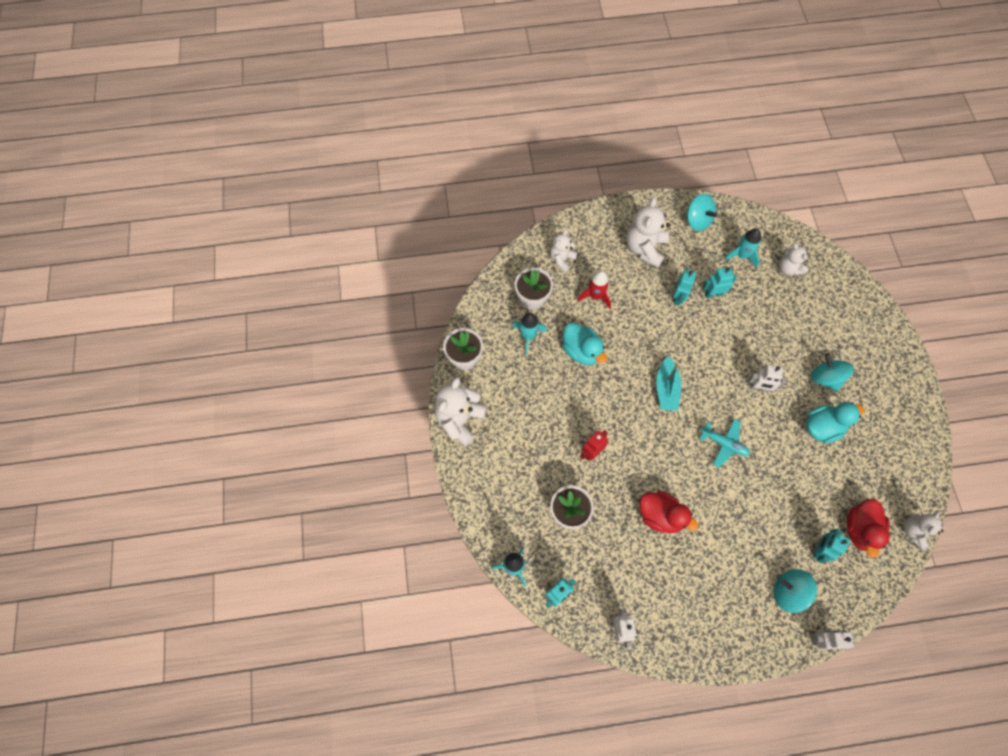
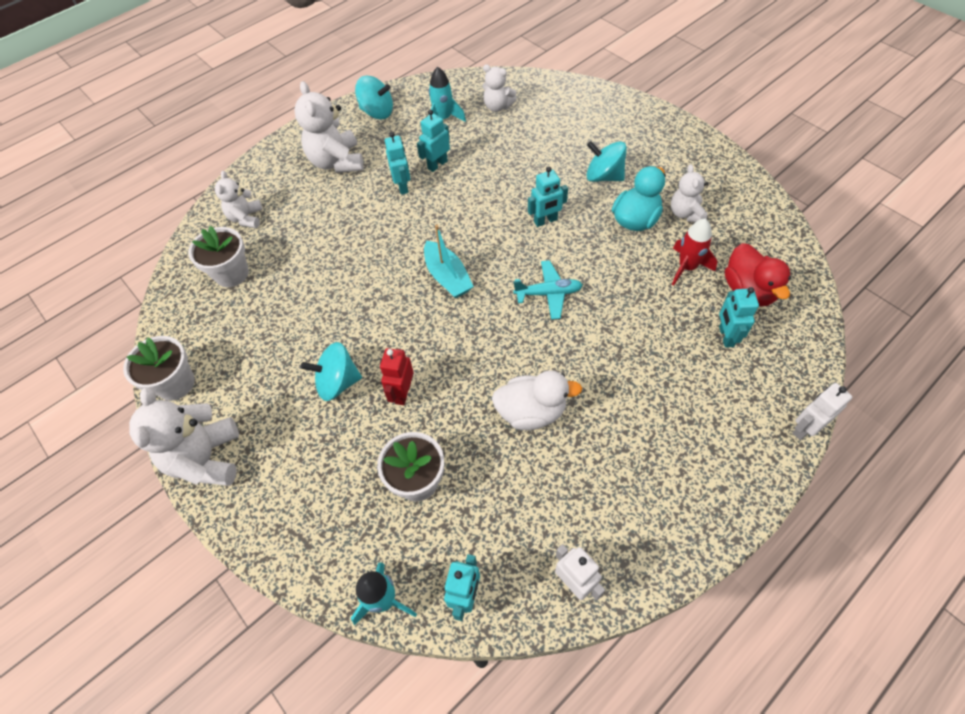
camera: 30 degrees left, 10 degrees down
turquoise rocket [512,313,547,355] -> none
turquoise duck [562,323,607,365] -> none
red rocket [577,271,611,309] -> red rocket moved to [672,219,717,285]
red duck [639,491,698,533] -> white duck [492,370,582,430]
white robot [749,364,786,392] -> turquoise robot [528,167,568,227]
turquoise spinning top [774,569,817,613] -> turquoise spinning top moved to [301,342,362,401]
white teddy bear [904,511,944,550] -> white teddy bear moved to [671,164,709,222]

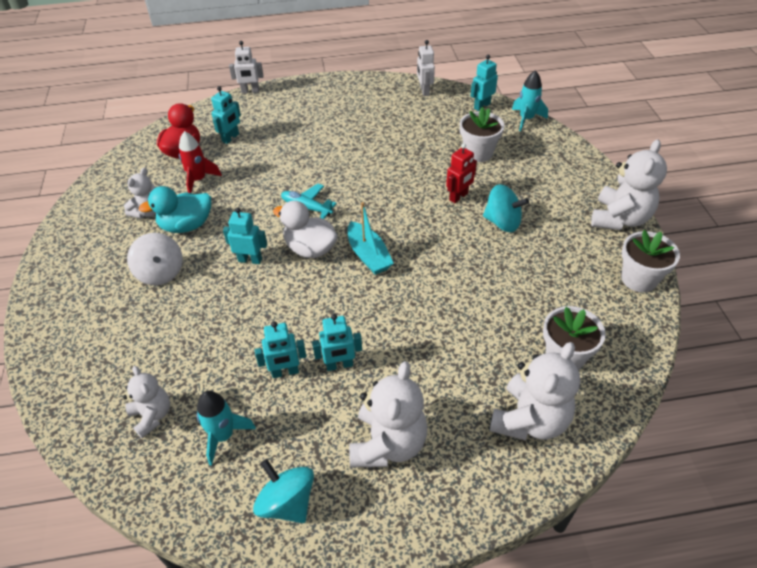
camera: 150 degrees left, 10 degrees down
white teddy bear [215,171,263,228] -> white teddy bear [490,342,581,440], size x1.66
turquoise robot [385,132,411,195] -> turquoise robot turned 120 degrees counterclockwise [312,314,362,371]
turquoise boat [424,225,474,298] -> turquoise boat turned 150 degrees clockwise [348,202,394,275]
white duck [492,370,582,430] -> white duck moved to [273,201,338,258]
turquoise spinning top [586,141,627,182] -> white spinning top [127,233,183,285]

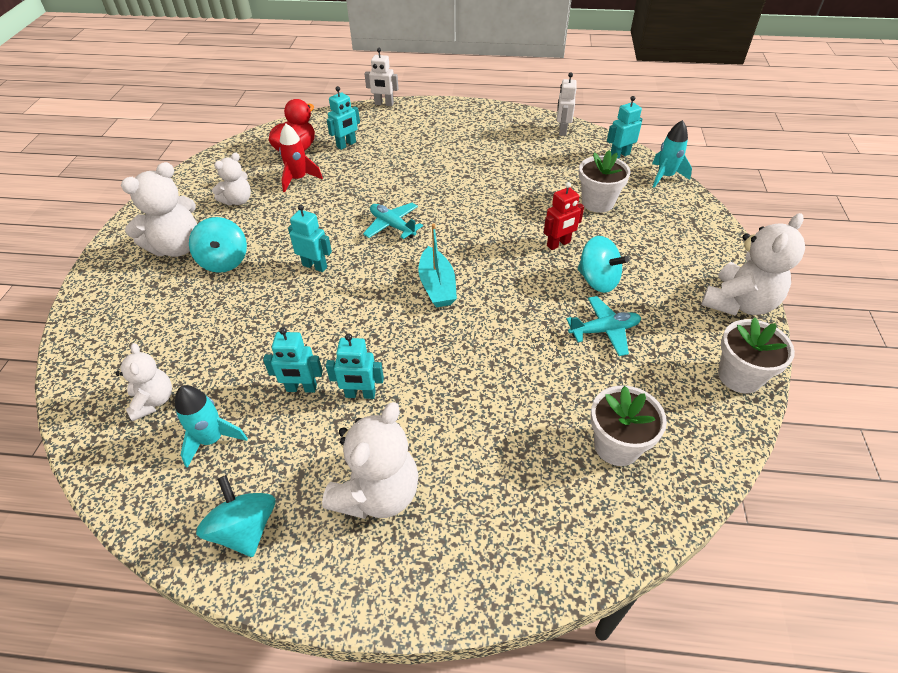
camera: 15 degrees right, 0 degrees up
white spinning top [127,233,183,285] -> turquoise spinning top [189,217,247,273]
turquoise duck [139,186,211,233] -> none
white duck [273,201,338,258] -> none
white teddy bear [490,342,581,440] -> white teddy bear moved to [121,162,197,257]
none -> turquoise plane [566,296,641,356]

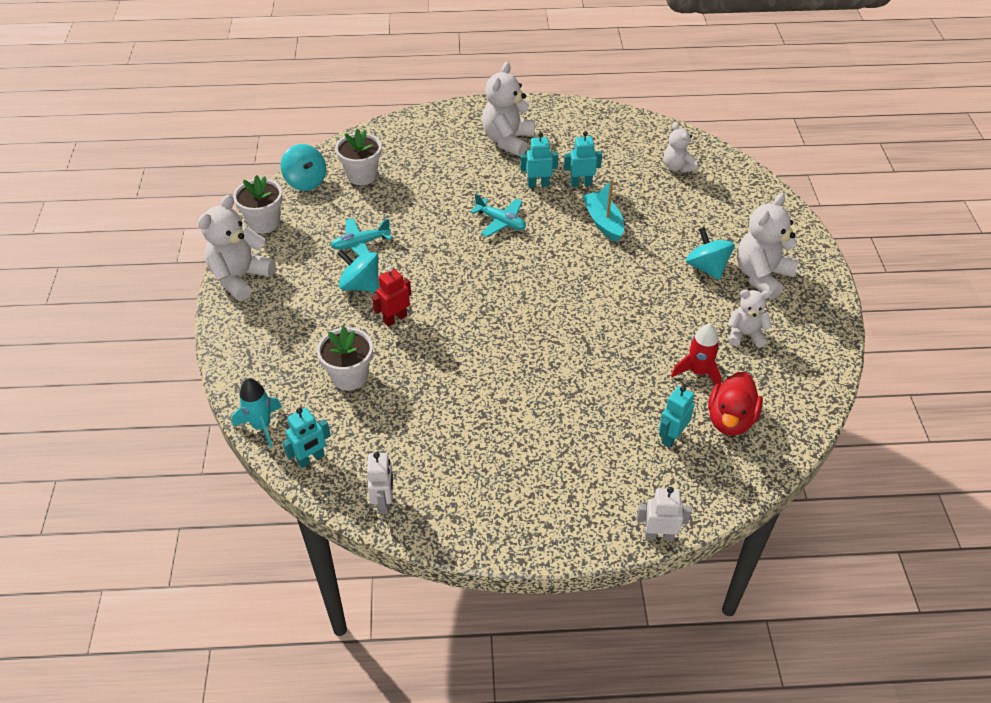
camera: 170 degrees right, 0 degrees up
turquoise rocket [175,385,248,468] -> none
turquoise spinning top [196,475,276,557] -> turquoise spinning top moved to [281,144,326,191]
white teddy bear [212,153,251,206] -> white teddy bear turned 60 degrees clockwise [728,290,772,347]
turquoise robot [288,205,332,272] -> none
turquoise plane [363,203,423,239] -> turquoise plane moved to [470,193,526,237]
turquoise boat [418,224,457,307] -> turquoise boat moved to [582,179,624,242]

